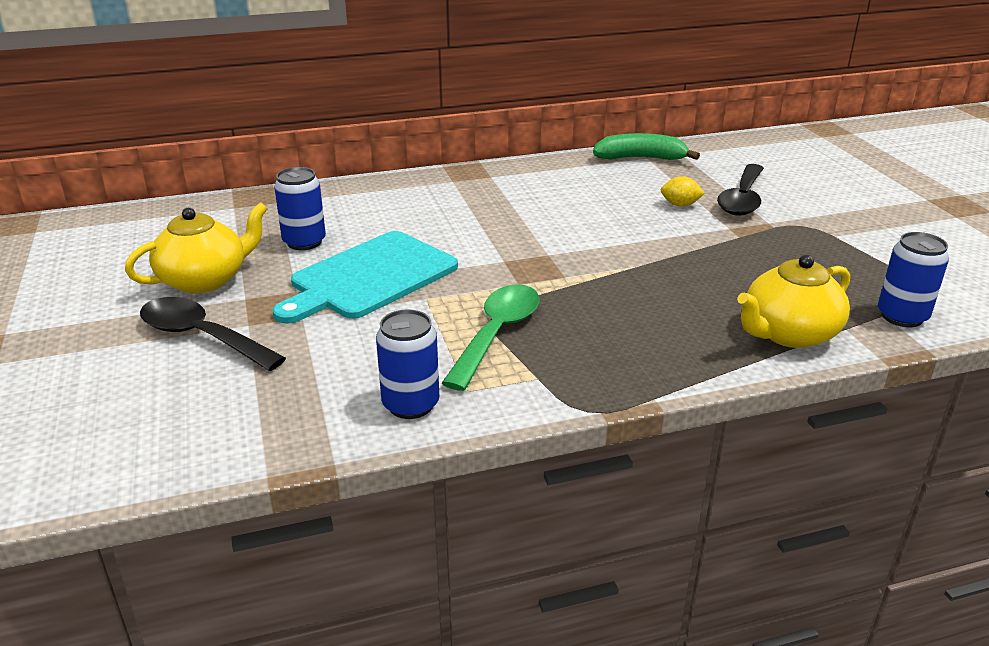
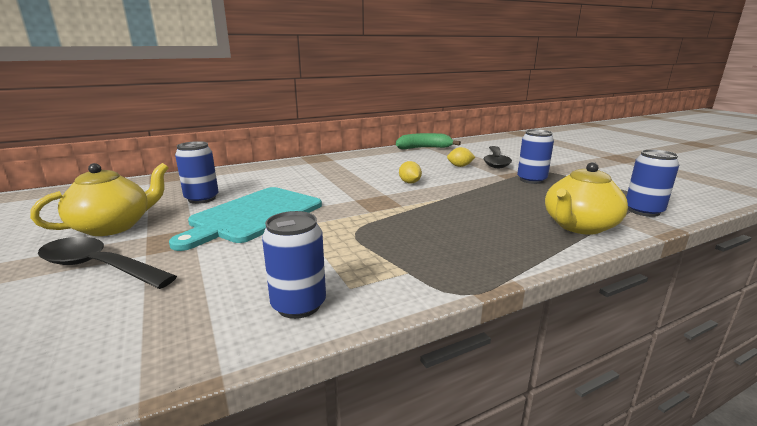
camera: 10 degrees left, 10 degrees down
green spoon [442,284,539,391] -> none
none -> yellow lemon [399,161,422,183]
none -> blue can [517,129,554,184]

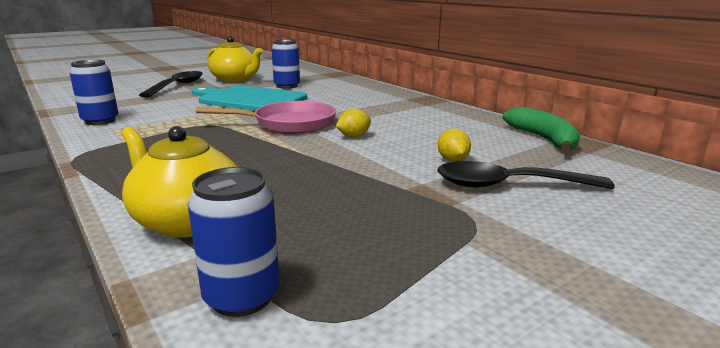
camera: 80 degrees right, 0 degrees up
blue can [517,129,554,184] -> none
none -> pink pan [196,101,336,133]

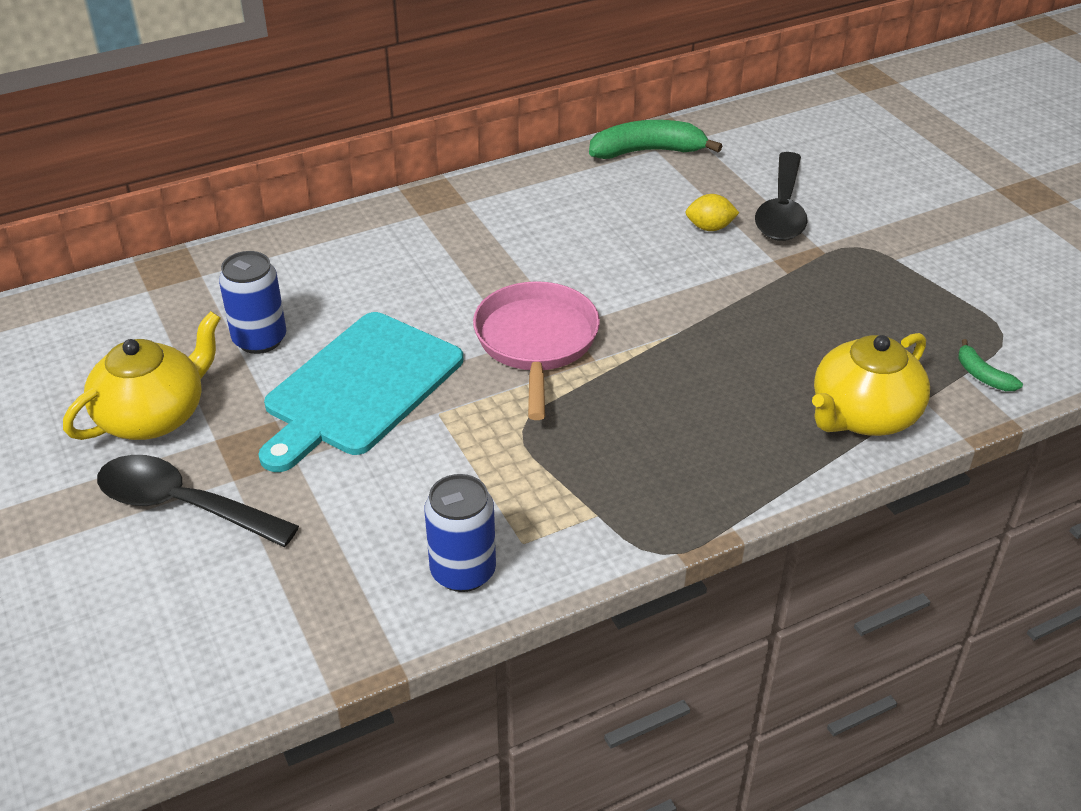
camera: 80 degrees left, 20 degrees up
blue can [188,167,280,317] -> green banana [958,339,1023,391]
yellow lemon [336,109,371,137] -> none

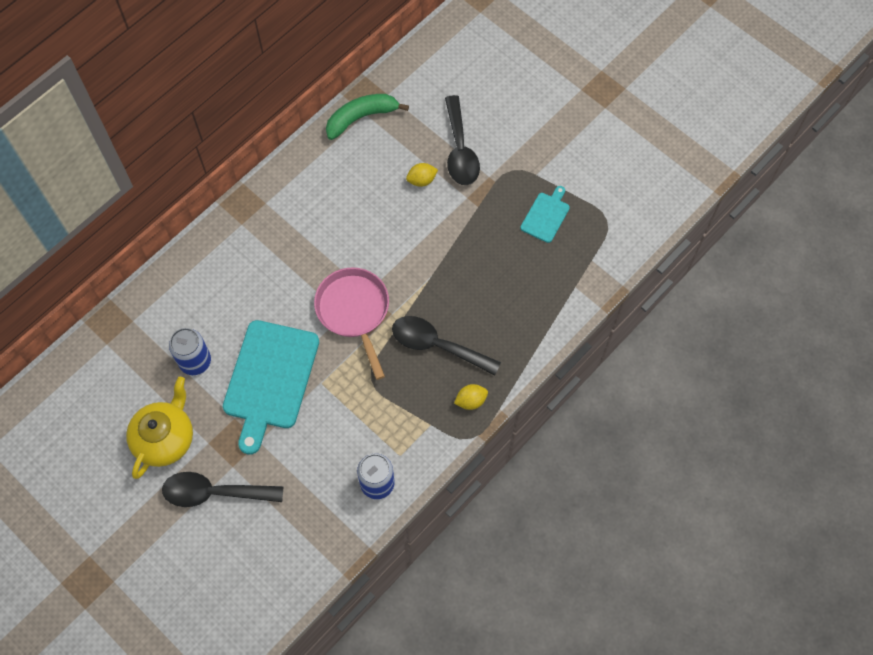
camera: 20 degrees left, 25 degrees up
yellow teapot [812,333,930,436] -> none
green banana [958,339,1023,391] -> none
none -> black spoon [392,316,501,375]
none -> yellow lemon [454,384,488,410]
none -> turquoise cutting board [520,186,570,243]

